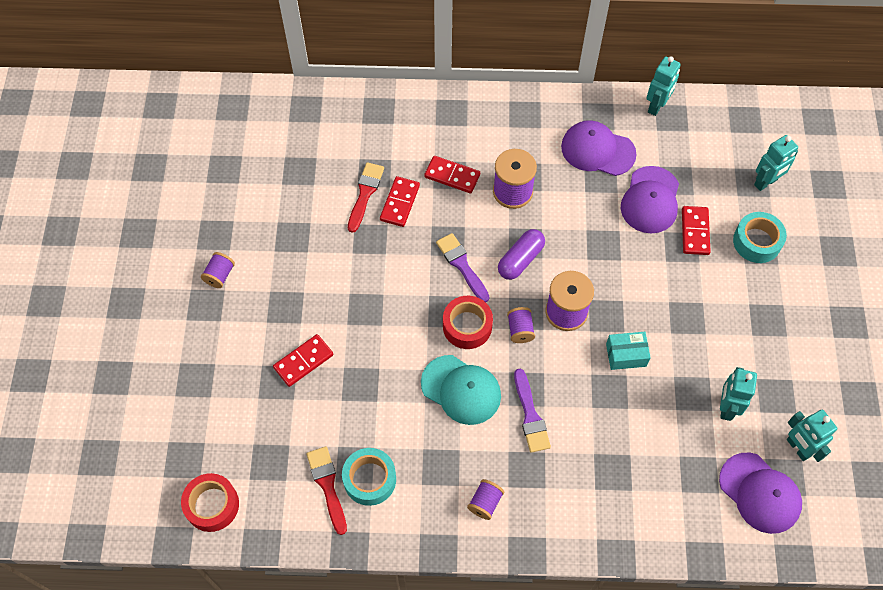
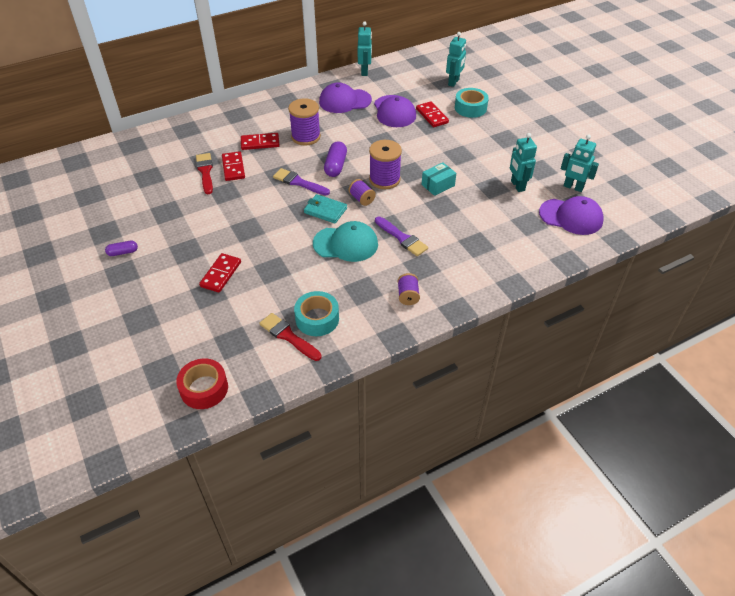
camera: 30 degrees left, 15 degrees down
purple spool [201,252,235,288] -> purple capsule [105,241,138,256]
red tape [443,296,493,349] -> turquoise wallet [304,194,347,224]

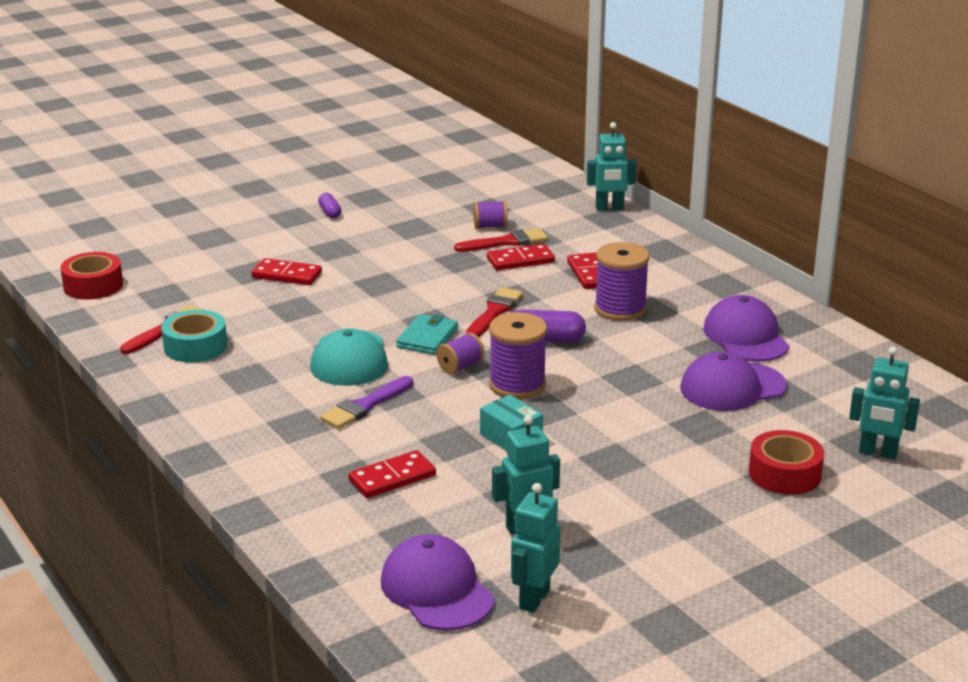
camera: 85 degrees right, 20 degrees down
purple brush [273,168,330,195] -> red brush [466,287,523,337]
turquoise robot [358,21,372,76] -> turquoise robot moved to [587,122,637,211]
purple spool [398,273,420,305] -> purple spool moved to [473,201,508,229]
red domino [416,101,449,127] -> red domino moved to [348,450,436,498]
turquoise tape [455,88,489,118] -> red tape [749,430,824,495]
purple cap [539,196,604,235] -> purple cap turned 135 degrees clockwise [381,534,494,631]

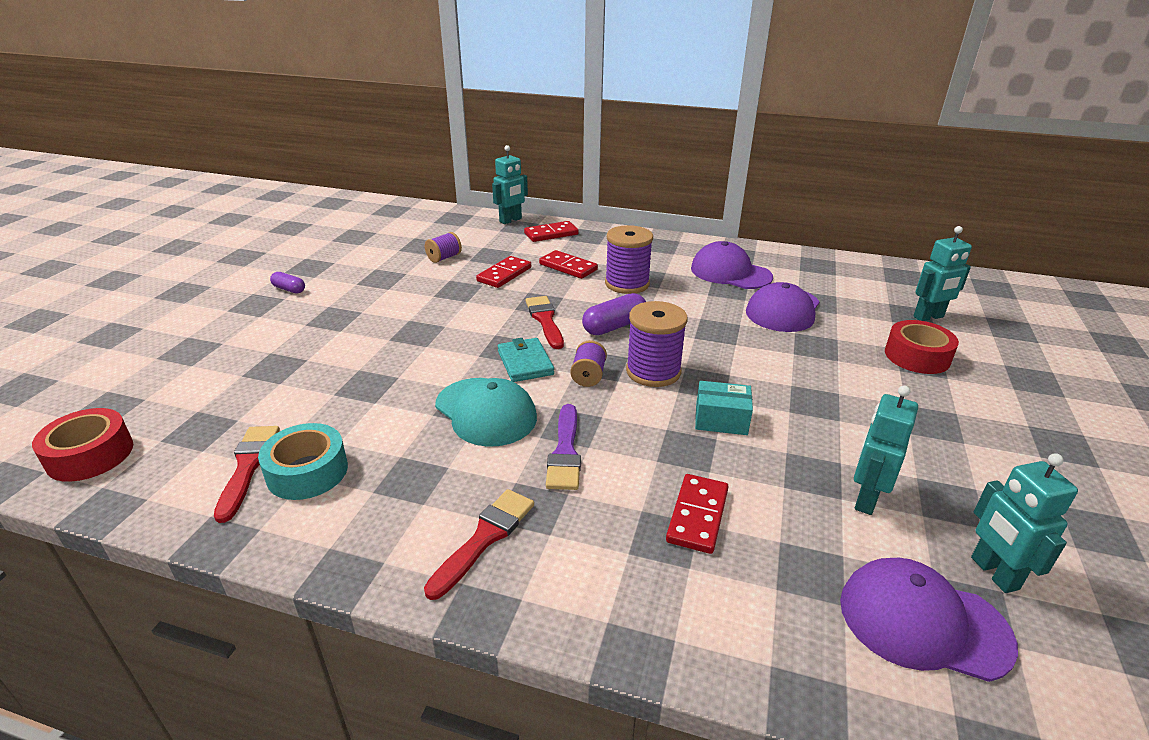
camera: 40 degrees left, 5 degrees up
red domino [251,258,322,285] -> red domino moved to [524,221,579,242]
red brush [454,228,548,252] -> red brush moved to [424,489,534,600]

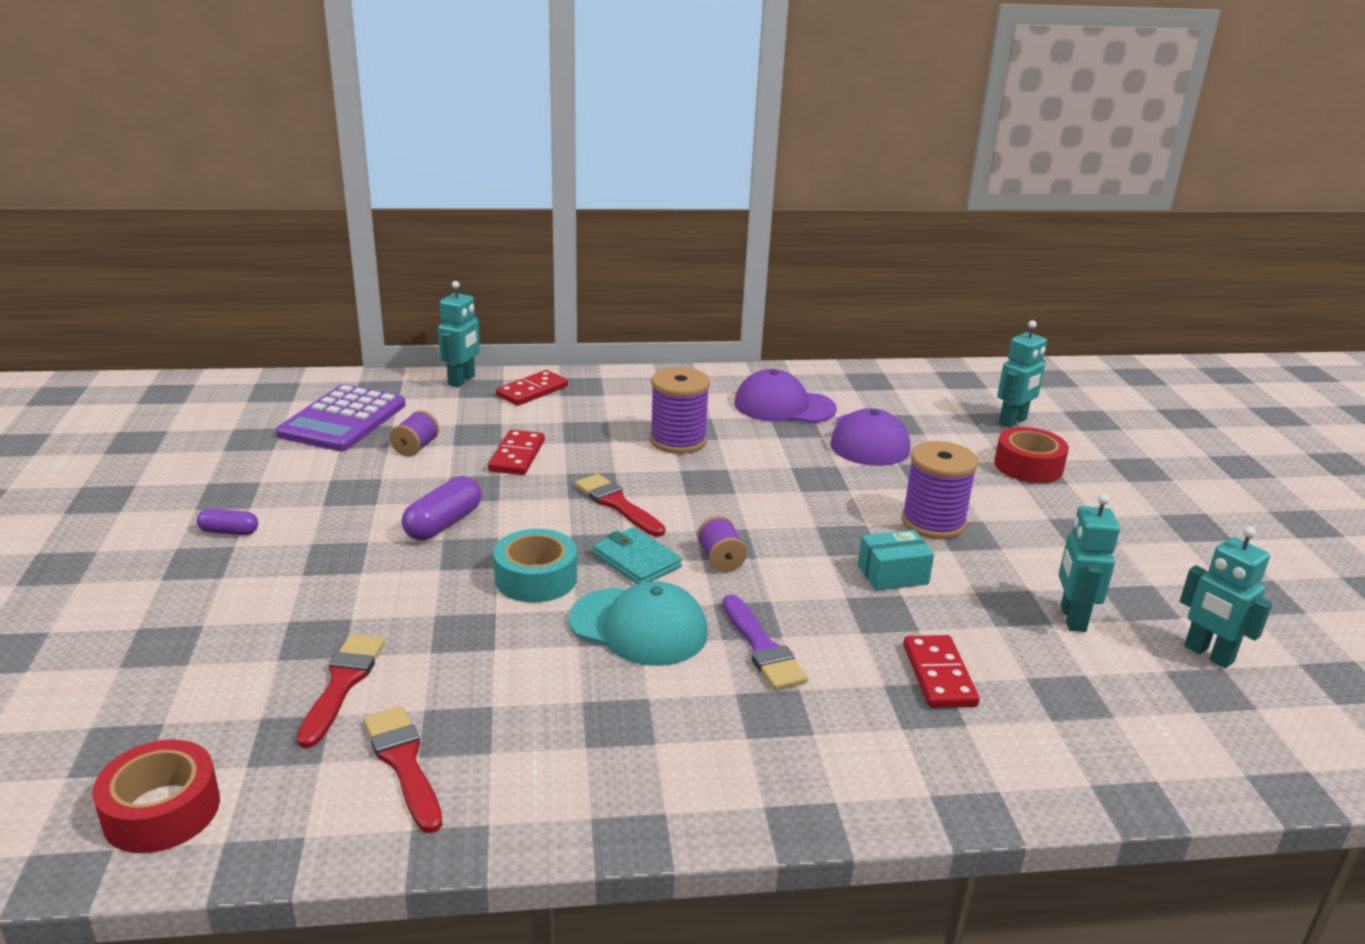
camera: 25 degrees left, 5 degrees down
turquoise tape [258,423,348,500] -> turquoise tape moved to [493,529,577,603]
red brush [424,489,534,600] -> red brush moved to [297,634,385,748]
red domino [539,250,598,279] -> none
purple capsule [582,293,646,335] -> purple capsule moved to [402,476,482,540]
purple spool [626,301,688,387] -> purple spool moved to [901,441,978,539]
purple cap [840,558,1018,682] -> none
none -> purple calculator [276,384,406,451]

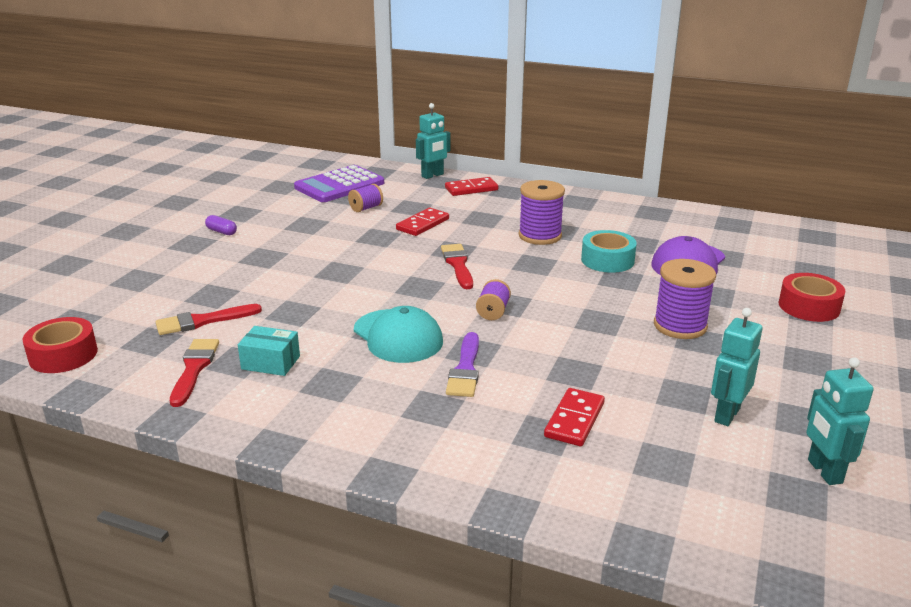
camera: 30 degrees right, 0 degrees up
red brush [297,634,385,748] -> red brush turned 150 degrees counterclockwise [156,304,262,335]
purple capsule [402,476,482,540] -> none
turquoise tape [493,529,577,603] -> turquoise tape moved to [581,230,637,273]
turquoise wallet [593,527,682,584] -> none
purple cap [734,369,837,423] -> none
turquoise box [858,530,934,591] -> turquoise box moved to [238,326,300,376]
turquoise robot [997,320,1047,428] -> none

